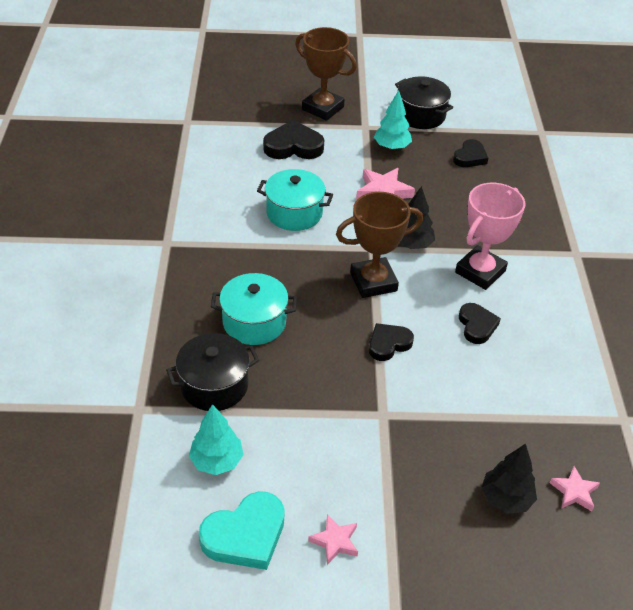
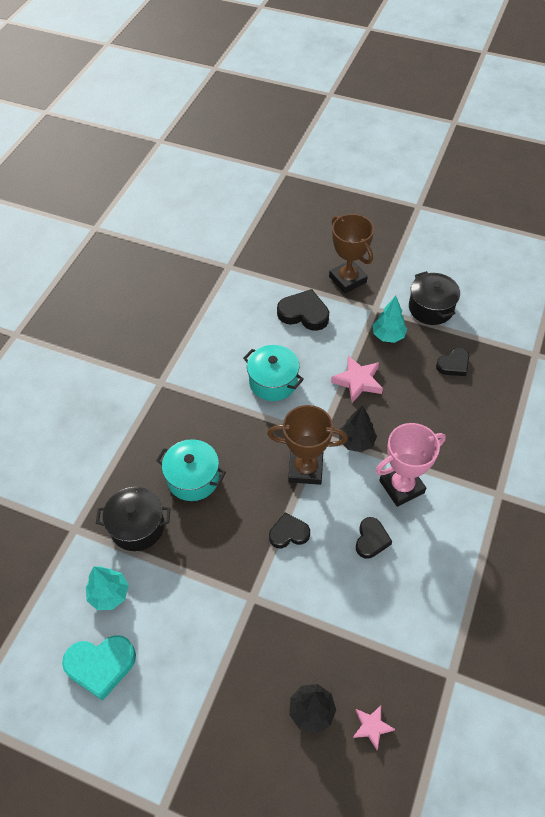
camera: 25 degrees right, 10 degrees up
pink star [308,514,358,565] -> none

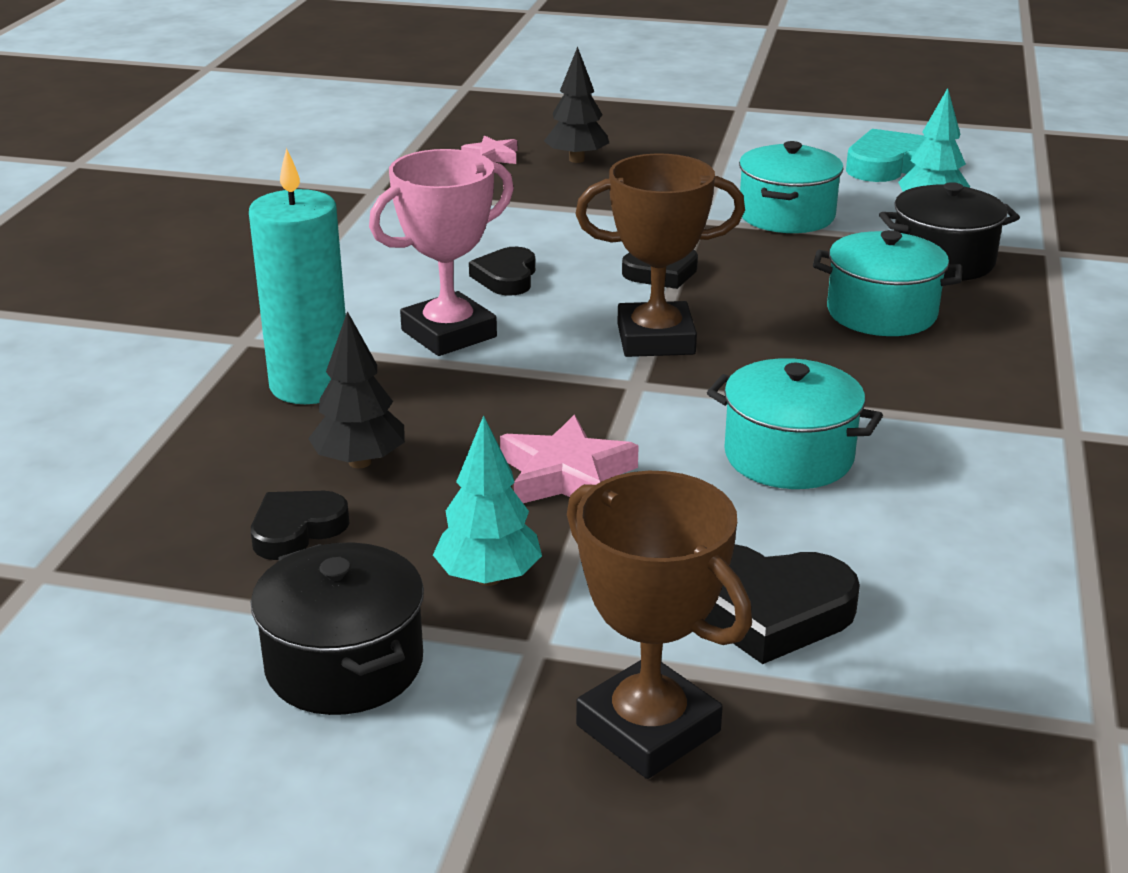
camera: 170 degrees right, 25 degrees down
black tree [339,405,377,452] -> black tree moved to [308,311,405,468]
none -> turquoise candle [249,148,346,404]
none -> turquoise pot [739,141,844,233]

